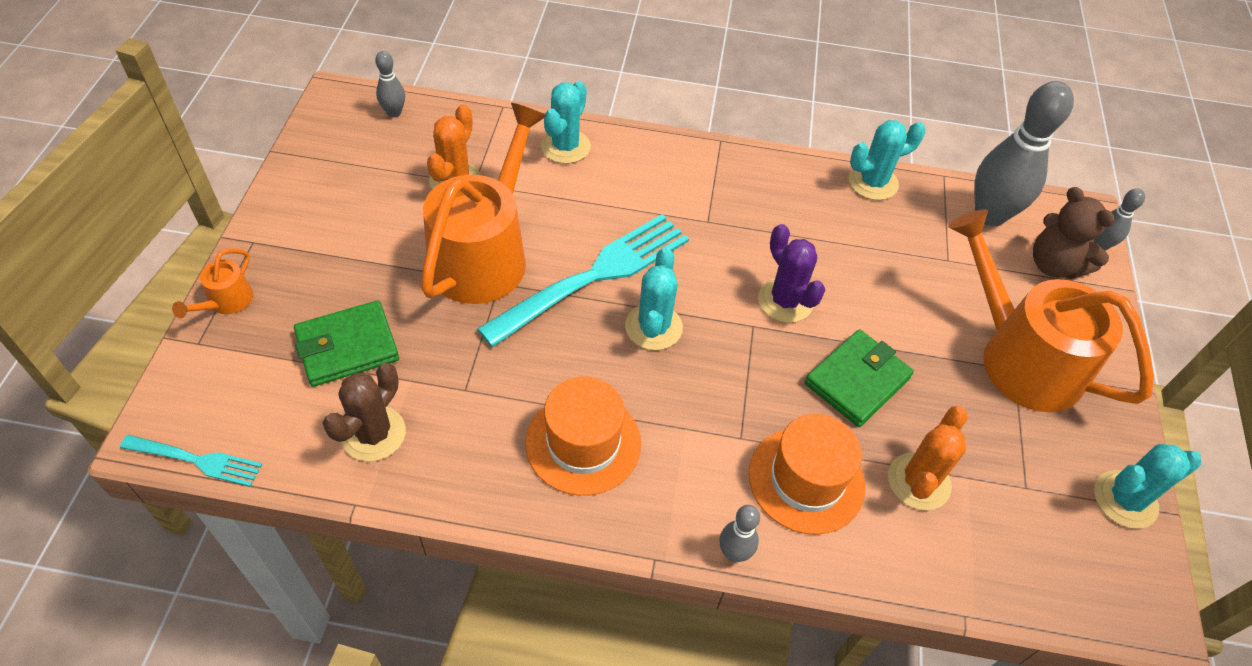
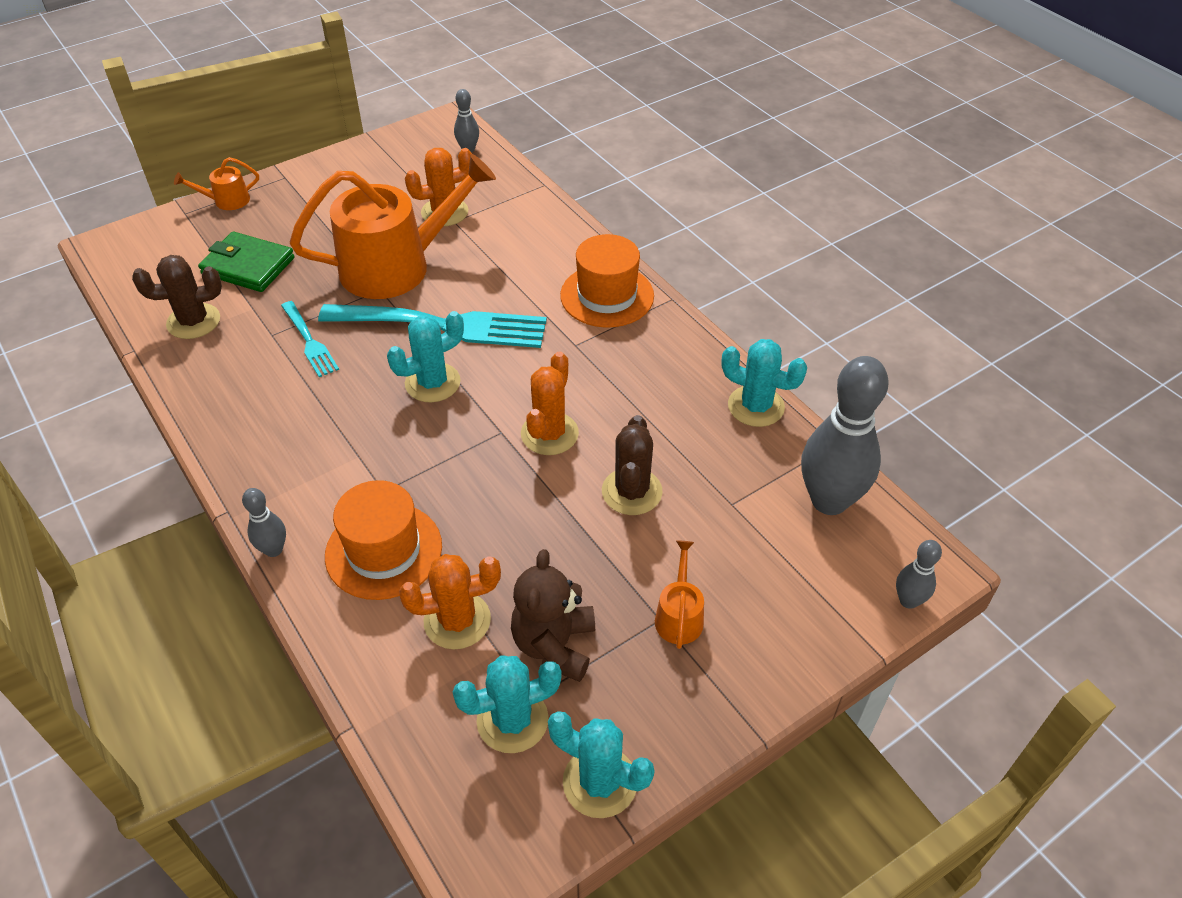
camera: 50 degrees right, 5 degrees down
turquoise fork [120,435,262,487] -> turquoise fork moved to [281,301,339,377]
orange hat [526,377,641,496] -> orange hat moved to [560,234,654,328]
turquoise cactus [541,81,591,164] -> turquoise cactus moved to [453,656,562,753]
purple cactus [758,224,825,323] -> orange cactus [521,351,579,455]
green wallet [805,329,914,427] -> none
orange watering can [948,209,1154,412] -> orange watering can [655,541,704,649], size x0.42
brown teddy bear [1033,187,1115,279] -> brown teddy bear moved to [511,549,595,682]
none -> brown cactus [602,415,663,515]

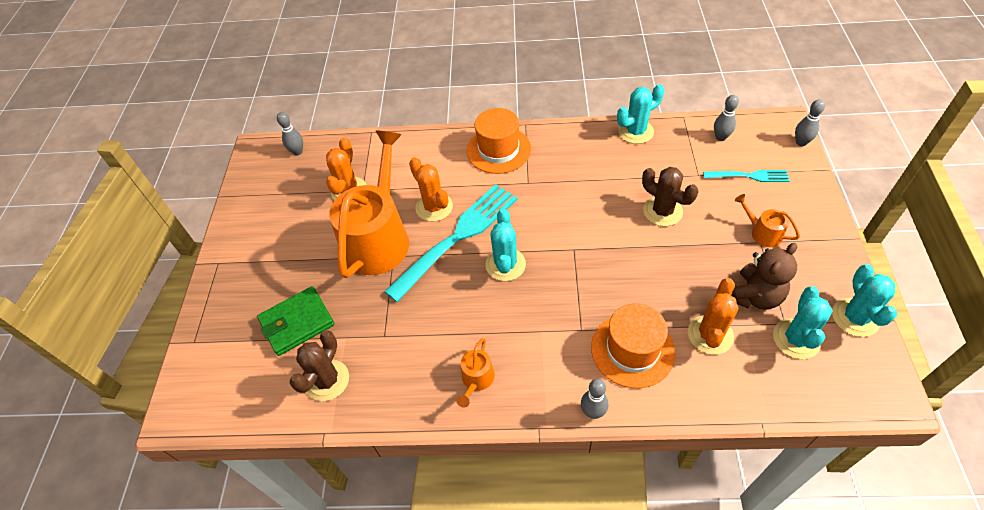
camera: 50 degrees left, 5 degrees up
orange watering can [174,157,259,210] -> orange watering can moved to [456,338,495,408]
turquoise fork [281,301,339,377] -> turquoise fork moved to [703,170,789,182]
brown teddy bear [511,549,595,682] -> brown teddy bear turned 90 degrees counterclockwise [731,243,797,310]
orange cactus [521,351,579,455] -> orange cactus moved to [409,157,453,222]
turquoise cactus [548,711,654,818] -> turquoise cactus turned 60 degrees counterclockwise [832,264,897,337]
grey bowling pin [801,356,888,515] -> grey bowling pin [714,95,739,141], size x0.47

